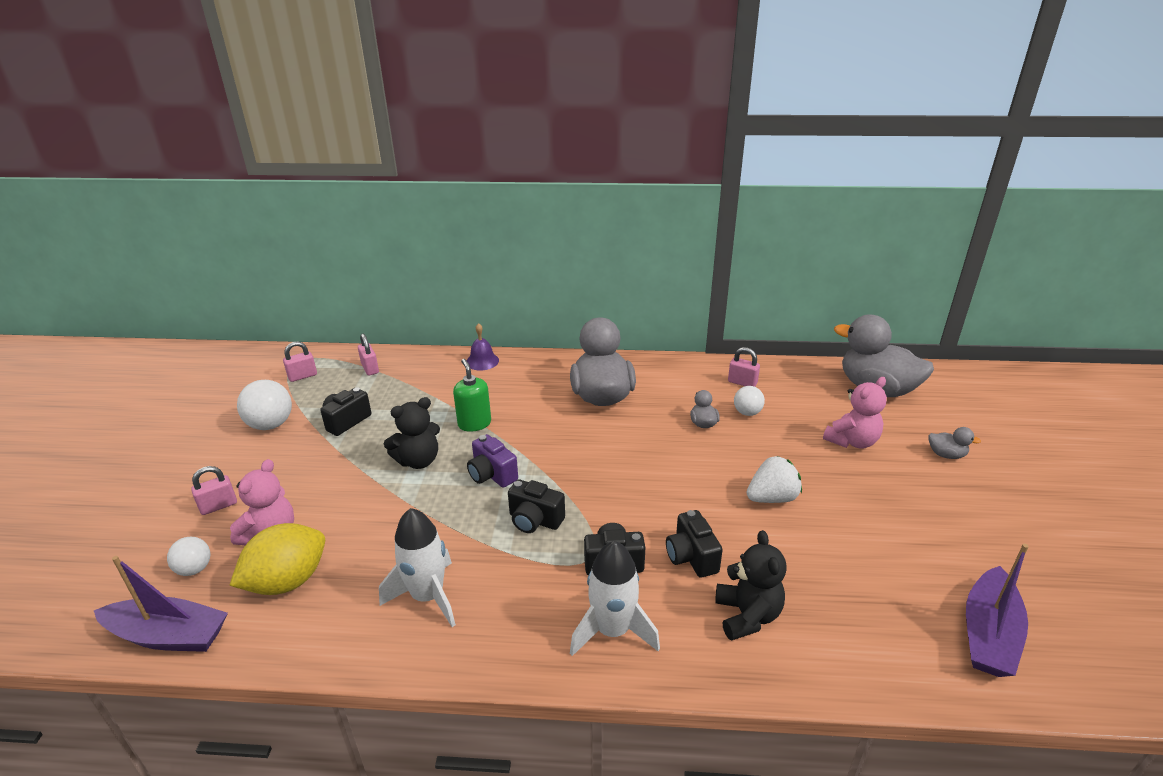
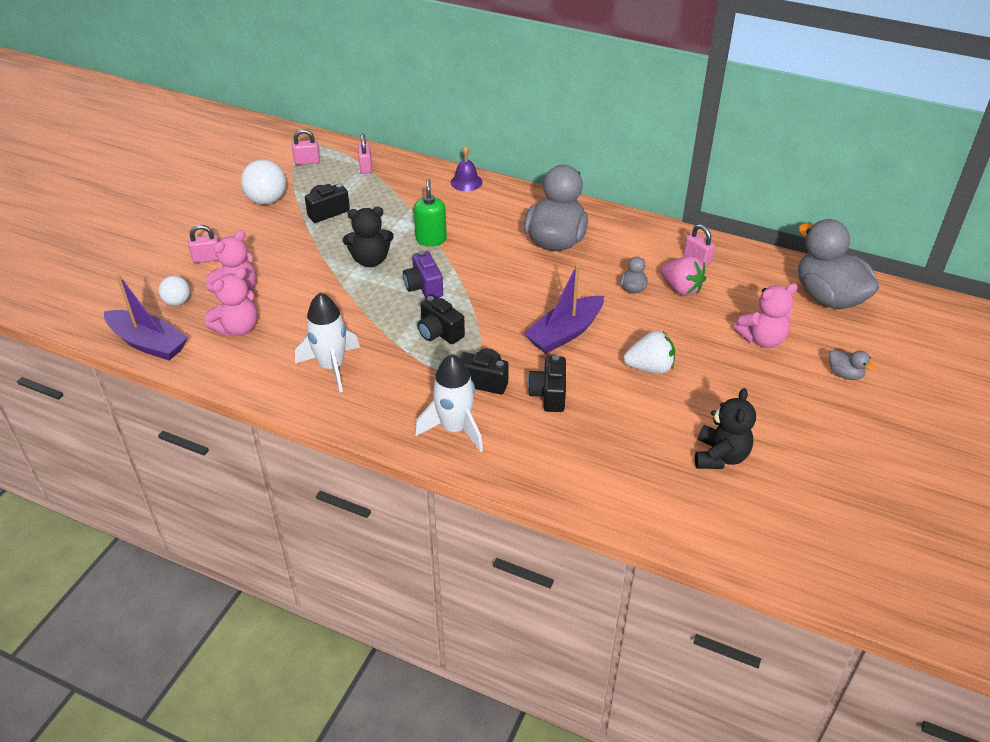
camera: 20 degrees right, 10 degrees up
yellow lemon [229,523,325,595] -> pink teddy bear [205,268,257,336]
black teddy bear [715,530,787,641] -> black teddy bear moved to [695,388,756,469]
white ball [734,386,765,416] -> pink strawberry [661,256,706,296]
purple boat [966,544,1029,677] -> purple boat moved to [524,264,604,354]

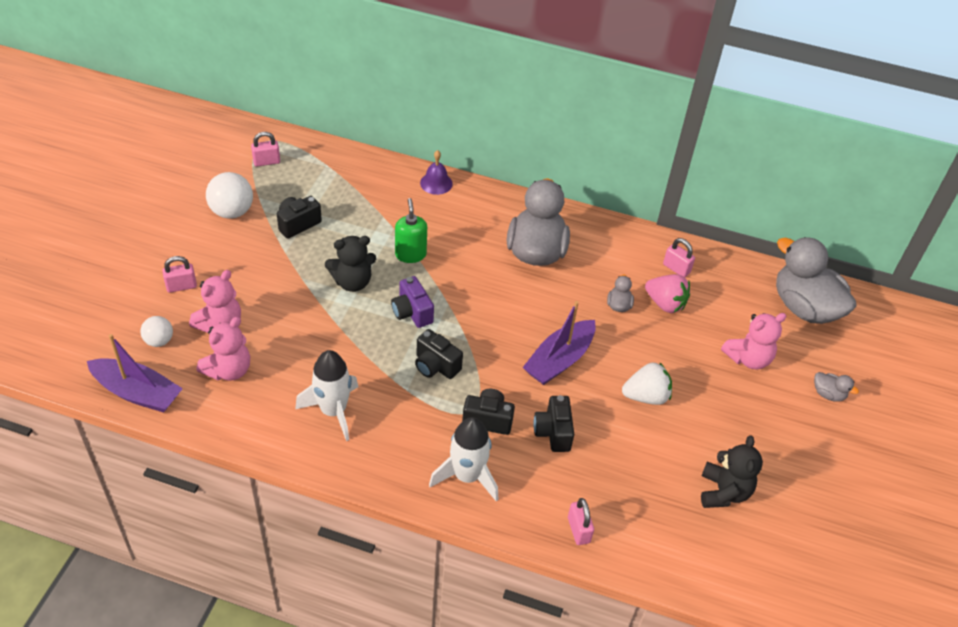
camera: 10 degrees left, 5 degrees up
pink padlock [358,133,372,174] -> pink padlock moved to [568,498,594,545]

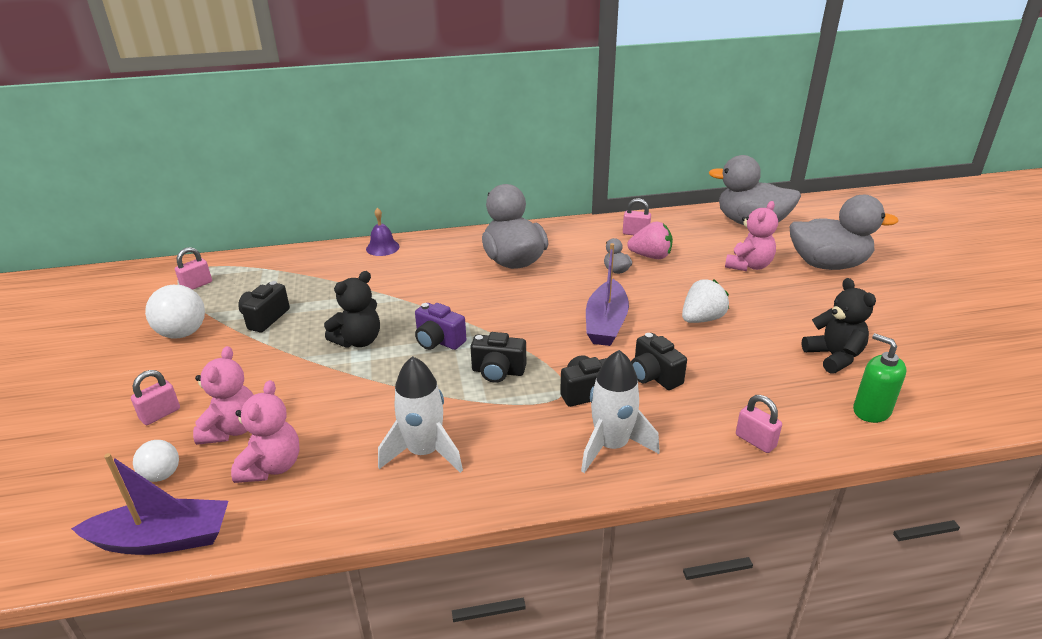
camera: 25 degrees left, 15 degrees down
green soap dispenser [395,198,427,263] -> green soap dispenser moved to [853,333,906,423]
grey duck [814,372,859,402] -> grey duck [790,195,898,270], size x2.42

